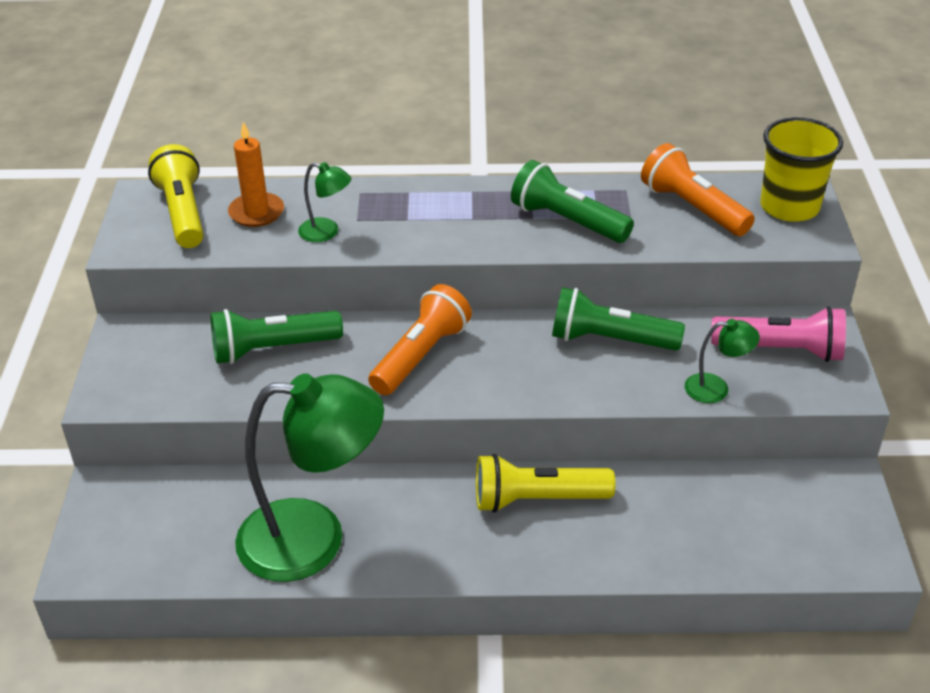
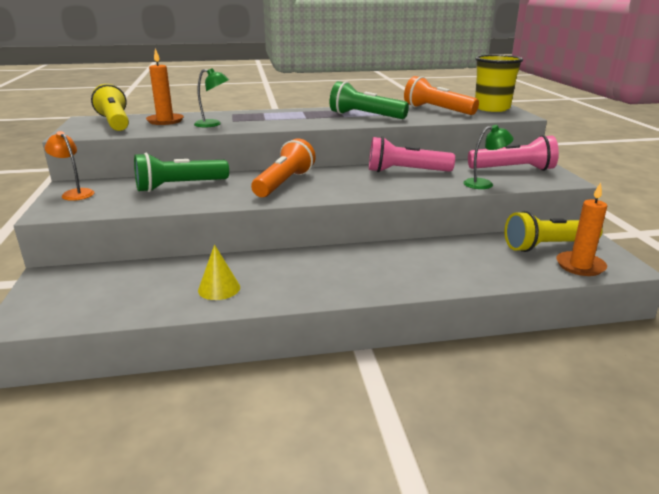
camera: 10 degrees left, 15 degrees down
green lamp [235,373,384,582] -> yellow cone [198,244,240,300]
yellow flashlight [476,454,616,513] -> yellow flashlight moved to [504,211,603,252]
green flashlight [552,287,685,351] -> pink flashlight [369,136,455,172]
none -> orange lamp [45,131,95,201]
none -> orange candle [556,182,607,276]

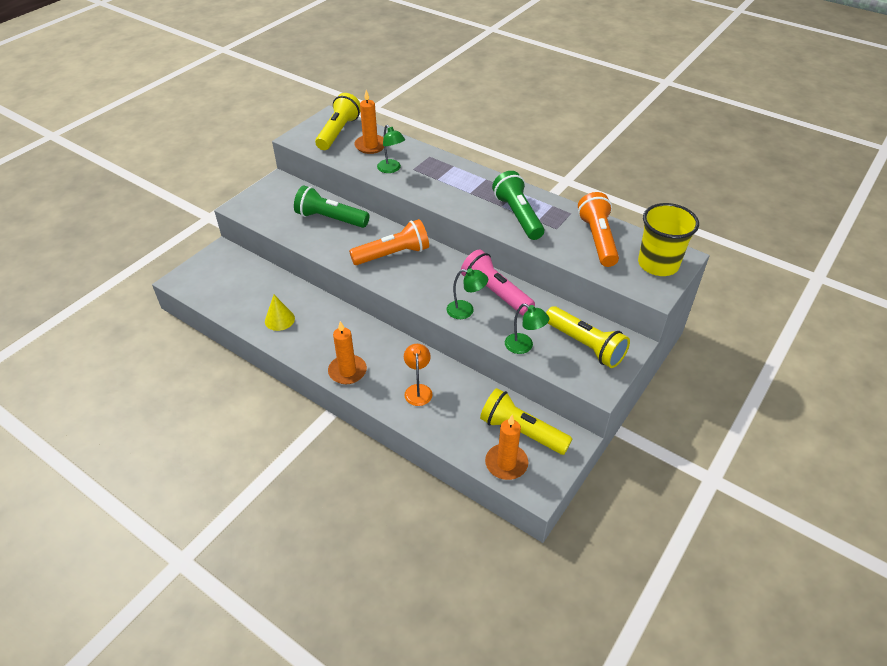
camera: 45 degrees right, 20 degrees up
orange lamp [45,131,95,201] -> orange lamp moved to [404,344,433,406]
pink flashlight [468,135,559,171] -> yellow flashlight [546,306,630,368]
none -> orange candle [328,321,367,384]
none -> green lamp [447,268,488,319]

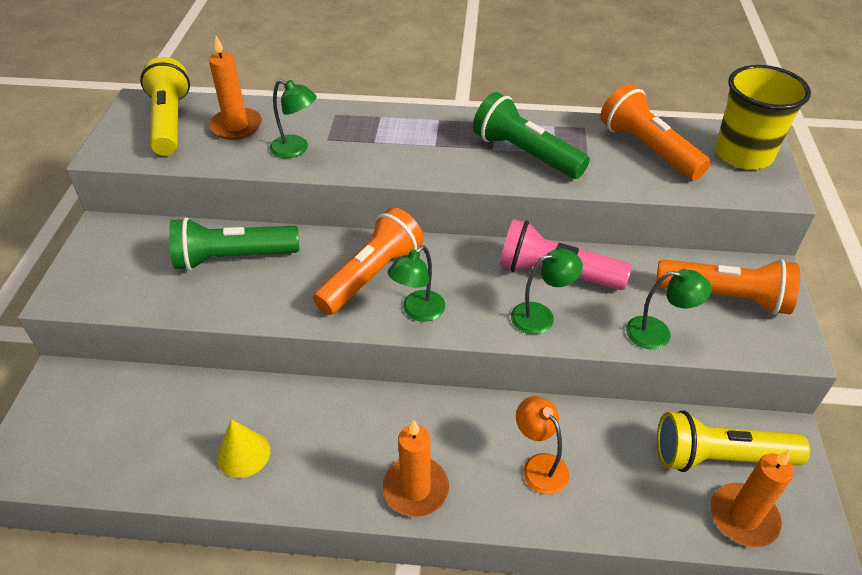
camera: 30 degrees left, 0 degrees up
yellow flashlight [546,306,630,368] -> orange flashlight [656,259,800,315]
none -> green lamp [387,245,445,321]

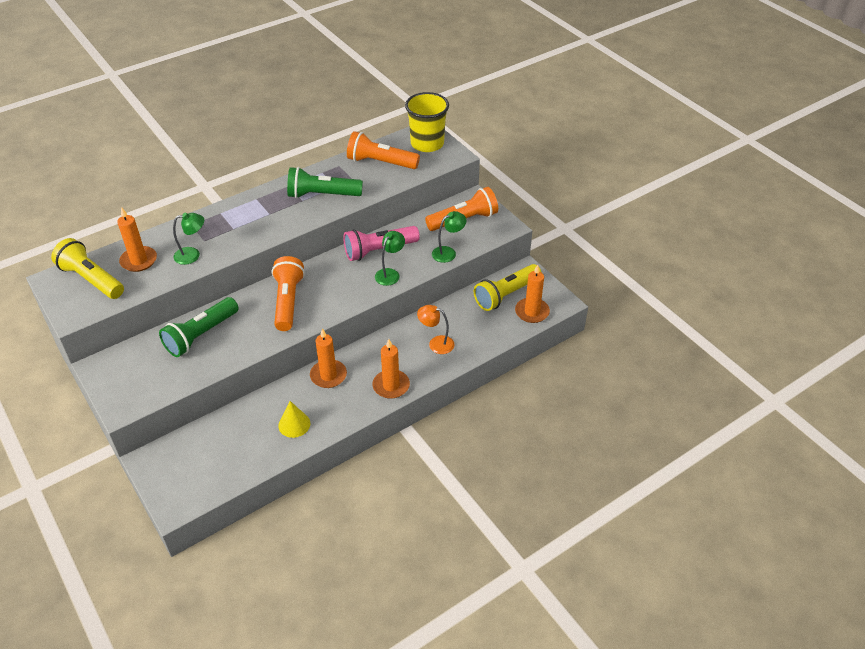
camera: 40 degrees left, 0 degrees up
green lamp [387,245,445,321] -> none
none -> orange candle [310,328,347,388]

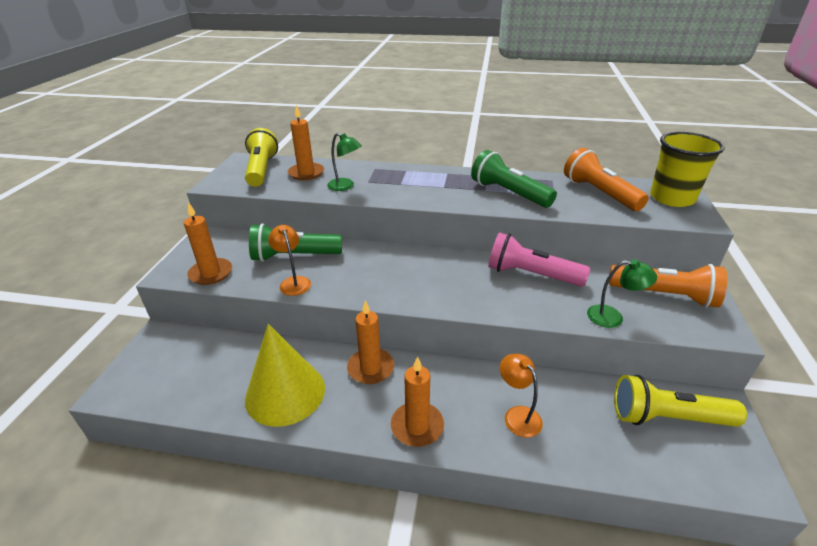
camera: 45 degrees right, 10 degrees down
orange flashlight [272,256,305,331] -> none
yellow cone [278,401,310,438] -> yellow cone [245,324,325,427], size x1.92
green lamp [375,231,405,286] -> none
orange candle [515,265,550,323] -> orange candle moved to [184,202,232,285]
none -> orange lamp [268,225,311,296]

